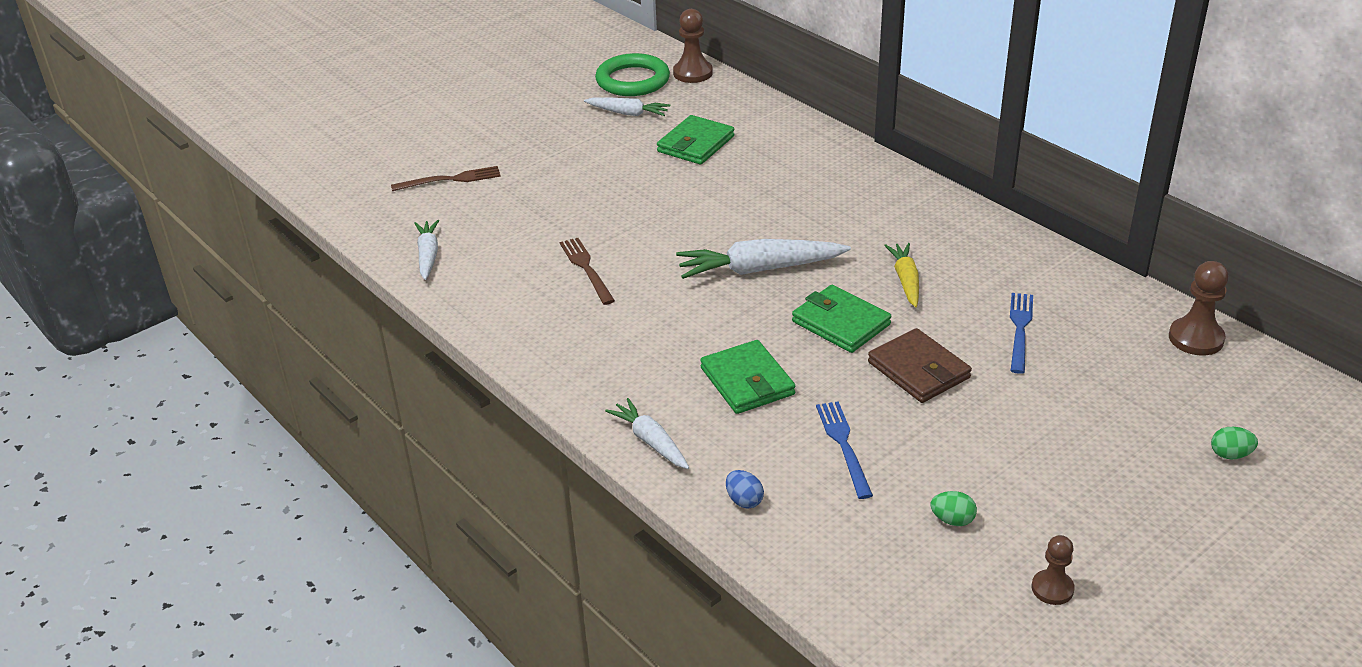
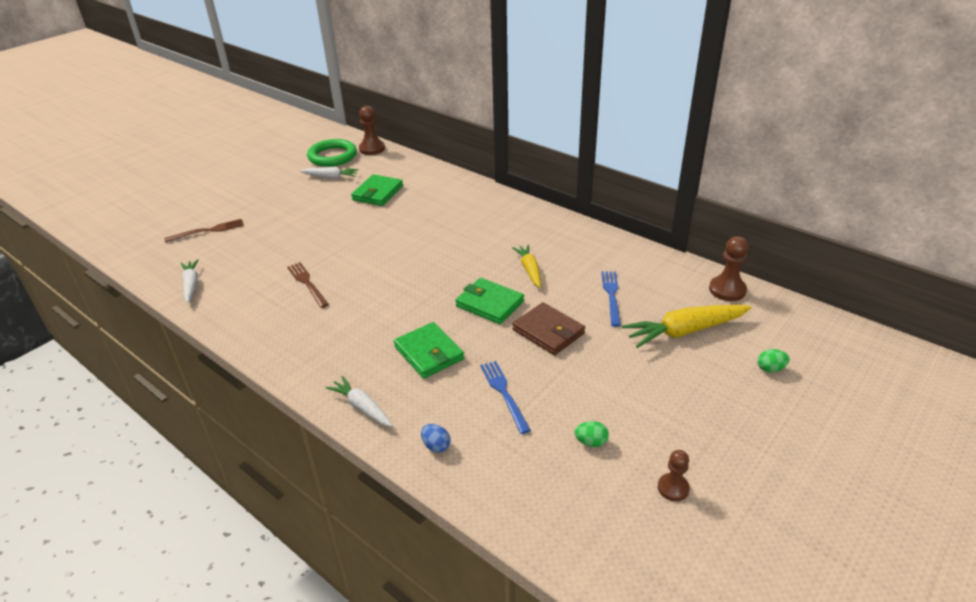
camera: 10 degrees left, 0 degrees up
white carrot [676,239,851,279] -> none
none -> yellow carrot [622,305,751,348]

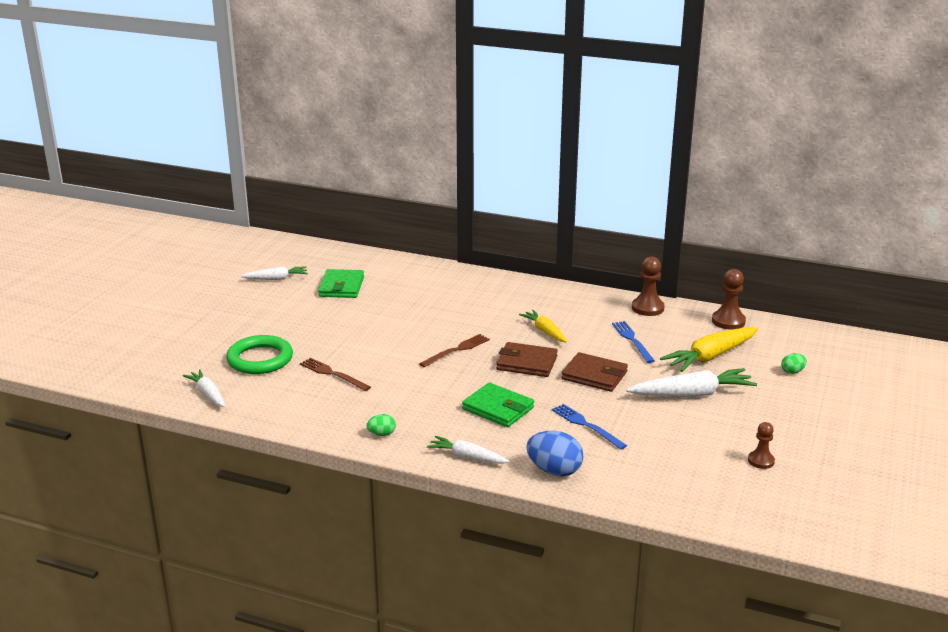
camera: 20 degrees left, 10 degrees down
brown fork [164,219,244,242] -> brown fork moved to [419,334,490,367]
green ring [307,139,357,167] -> green ring moved to [226,335,293,374]
brown pawn [359,106,385,155] -> brown pawn moved to [632,257,665,316]
blue egg [421,424,451,453] -> blue egg [526,431,583,477], size x1.90
green wallet [455,278,524,324] -> brown wallet [496,342,558,377]
green egg [575,421,609,447] -> green egg moved to [367,414,396,436]
none -> white carrot [626,368,757,397]

